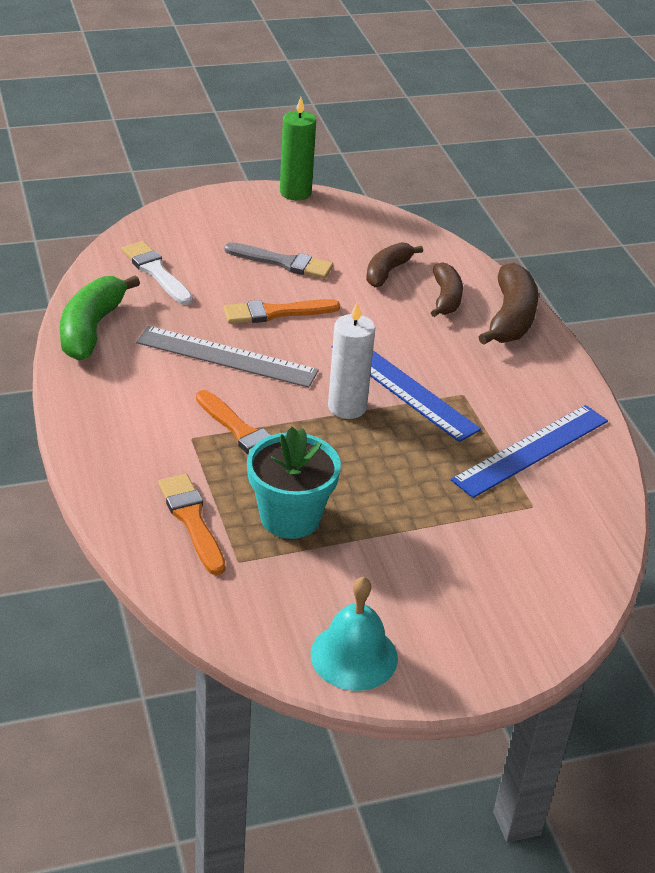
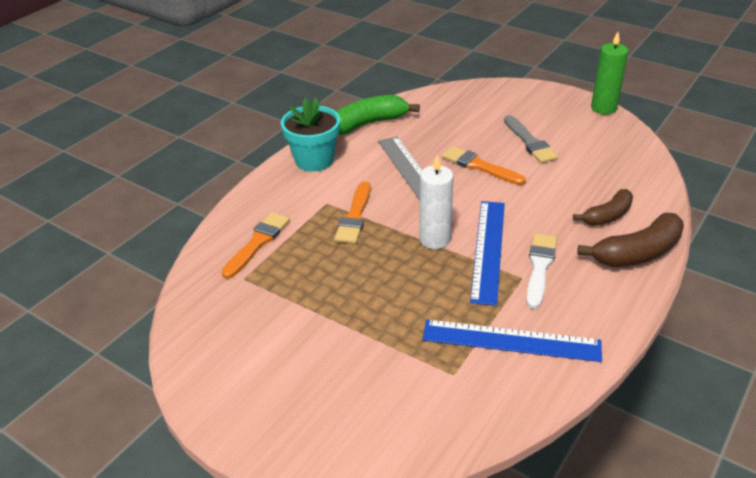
camera: 55 degrees right, 0 degrees up
white brush [122,241,193,305] -> white brush moved to [526,233,557,309]
turquoise flower pot [247,426,341,539] -> turquoise flower pot moved to [281,98,340,172]
turquoise bell [311,577,398,691] -> none
brown banana [366,242,423,287] -> none

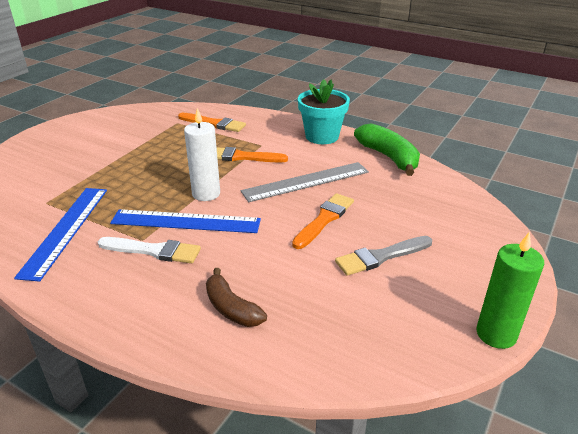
camera: 85 degrees right, 5 degrees down
brown banana [577,213,684,267] -> none

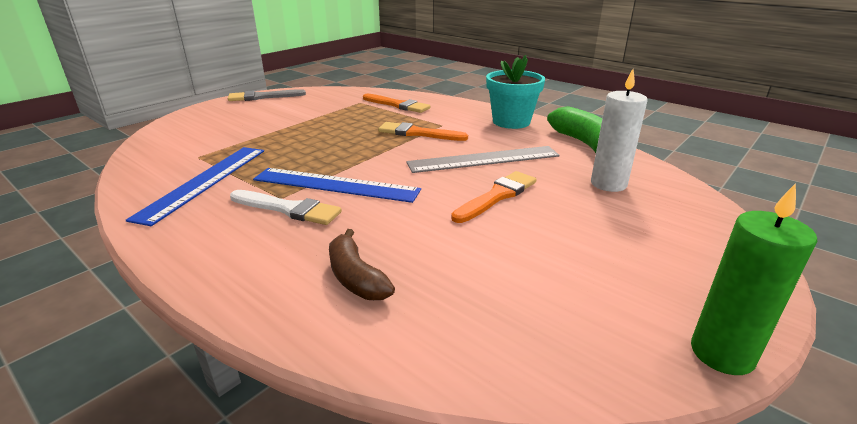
camera: 10 degrees right, 5 degrees down
white candle [184,108,220,201] -> white candle moved to [591,69,648,192]
grey brush [335,236,432,276] -> grey brush moved to [228,89,306,101]

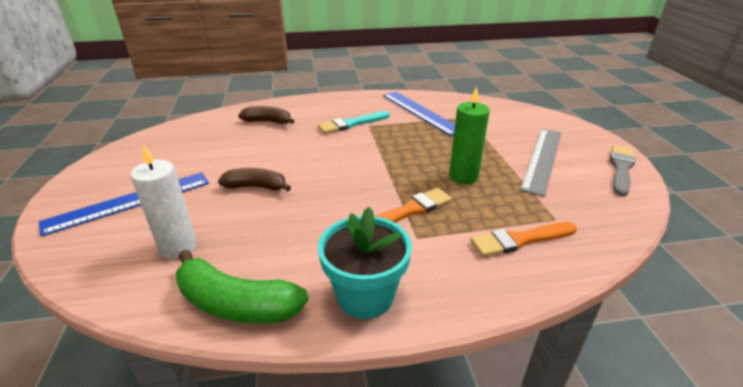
camera: 130 degrees right, 5 degrees up
white brush [230,190,342,225] -> turquoise brush [318,111,390,134]
blue ruler [253,168,421,203] -> blue ruler moved to [39,172,209,237]
grey ruler [406,146,560,173] -> grey ruler moved to [520,129,561,197]
orange brush [451,171,537,223] -> brown banana [218,168,291,191]
green candle [691,183,817,375] -> green candle moved to [449,87,490,184]

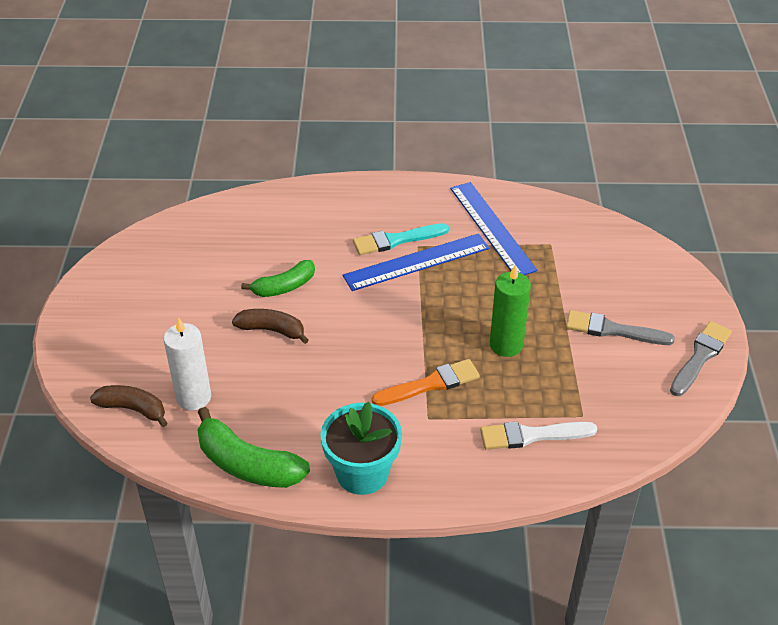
camera: 10 degrees right, 10 degrees up
blue ruler [39,172,209,237] -> blue ruler moved to [343,233,489,291]
brown banana [238,106,294,124] -> brown banana moved to [90,385,167,427]
orange brush [471,222,577,257] -> white brush [480,422,597,449]
grey ruler [520,129,561,197] -> grey brush [566,310,675,345]
none -> green banana [241,260,315,297]

